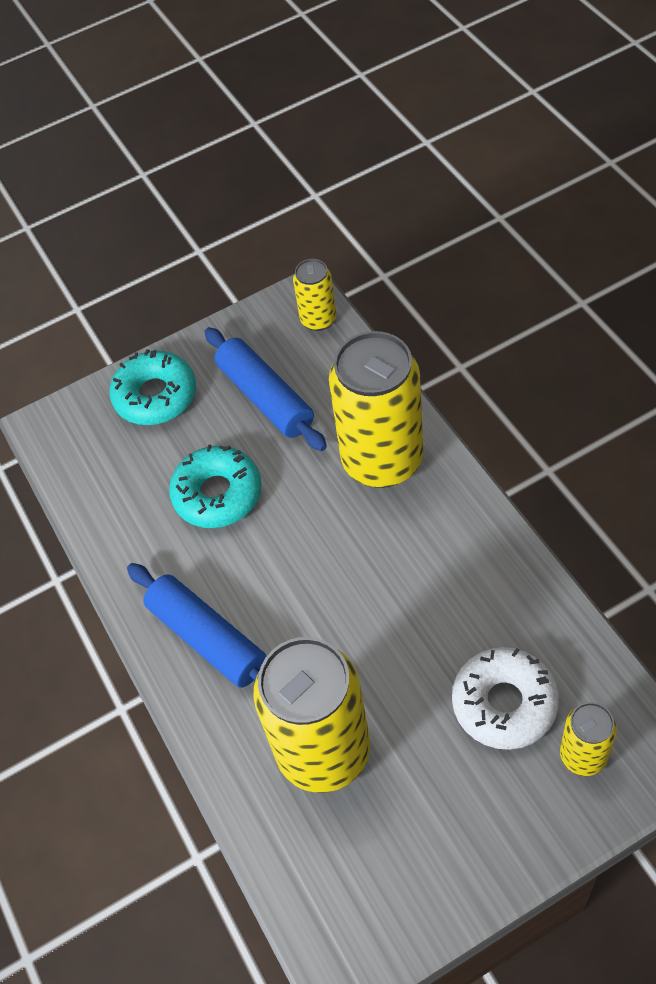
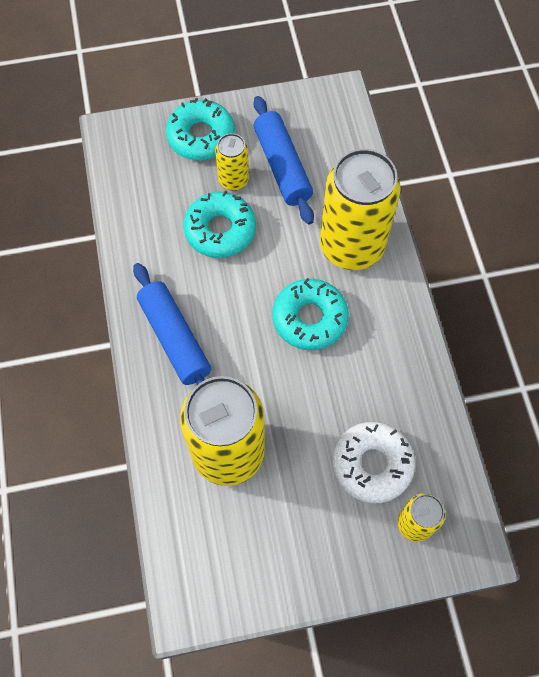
camera: 10 degrees right, 10 degrees up
yellow can [293,259,336,331] -> yellow can moved to [215,133,249,191]
none -> turquoise donut [272,278,349,350]

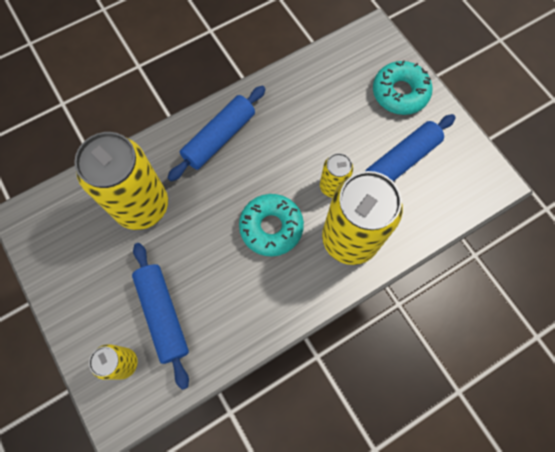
camera: 70 degrees right, 5 degrees up
turquoise donut [183,191,256,258] -> none
yellow can [215,133,249,191] -> yellow can moved to [320,153,353,198]
white donut [333,422,415,503] -> blue rolling pin [132,243,189,390]

